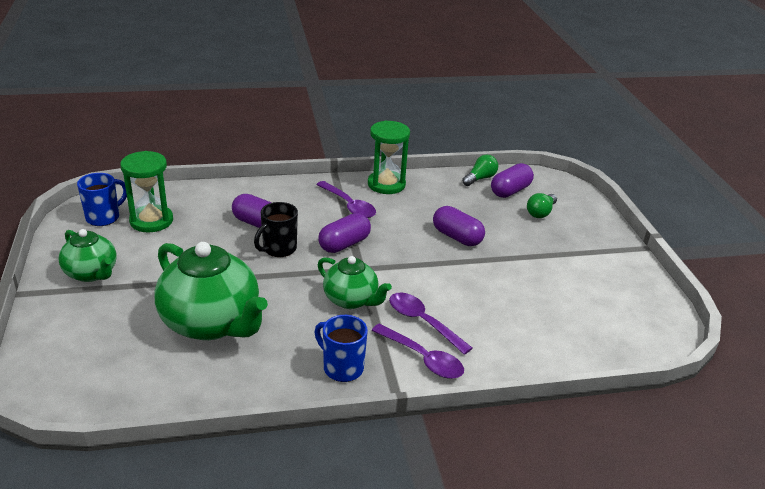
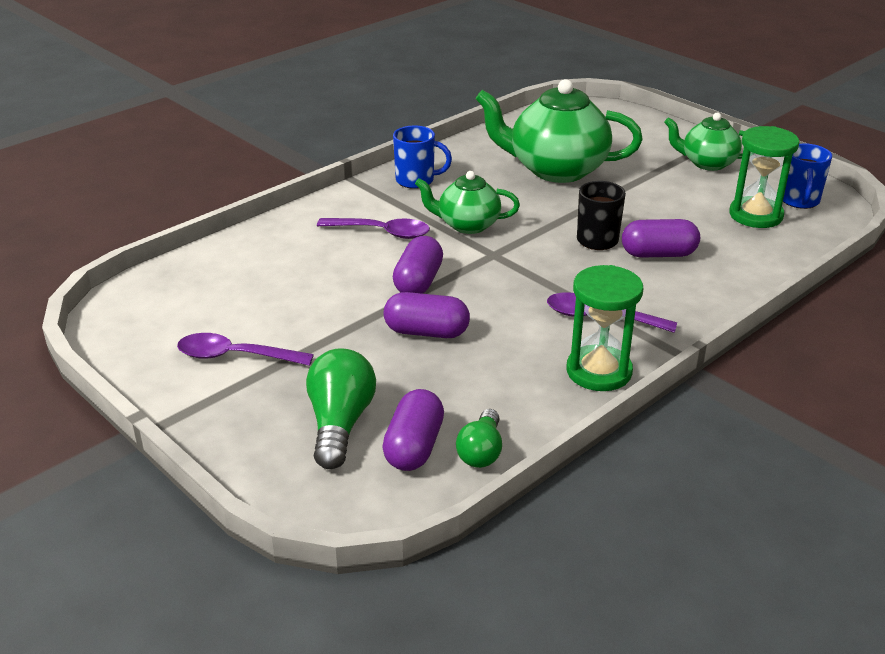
camera: 150 degrees right, 0 degrees up
purple capsule [318,213,371,253] -> purple capsule moved to [393,236,443,294]
purple spoon [371,324,464,379] -> purple spoon moved to [177,333,314,366]
green light bulb [527,193,557,218] -> green light bulb [306,348,376,469], size x1.58

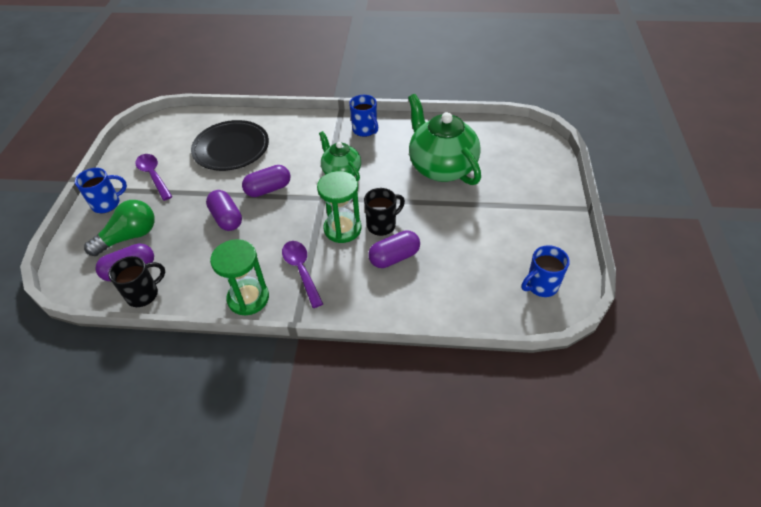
camera: 50 degrees right, 15 degrees up
purple spoon [317,218,430,239] -> none
green light bulb [456,409,502,468] -> black mug [109,256,165,307]
purple capsule [622,219,700,258] -> purple capsule turned 75 degrees counterclockwise [368,230,420,268]
green teapot [664,113,745,171] -> none
green hourglass [729,126,799,228] -> green hourglass moved to [317,171,362,243]
none -> blue mug [75,168,127,213]
none -> black plate [191,120,269,171]

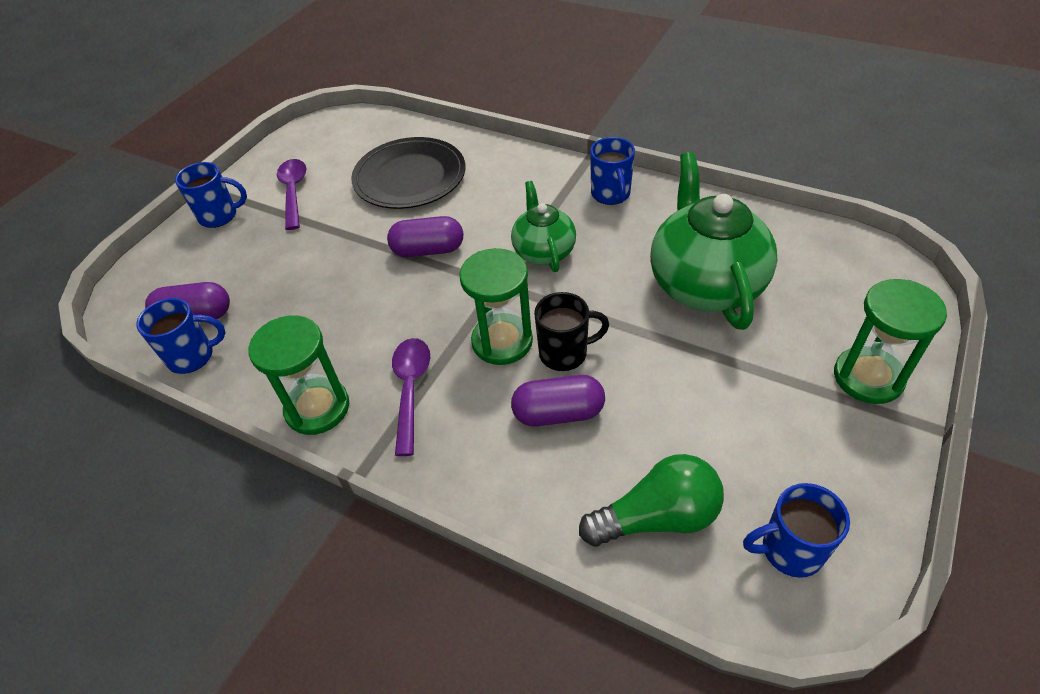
camera: 25 degrees right, 0 degrees up
green light bulb [84,200,155,256] -> green light bulb moved to [579,454,724,547]
black mug [109,256,165,307] -> blue mug [136,298,225,374]
purple capsule [206,190,242,231] -> none
none -> green hourglass [834,279,947,404]

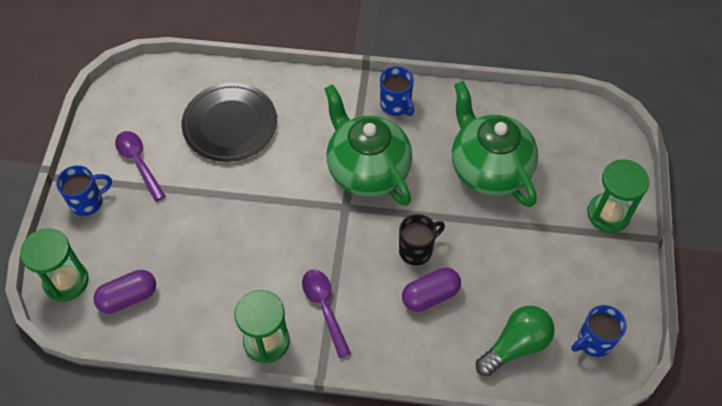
camera: 25 degrees left, 10 degrees up
blue mug [136,298,225,374] -> none
purple capsule [387,216,463,257] -> none
green hourglass [459,248,533,365] -> green hourglass moved to [20,228,88,302]
green teapot [511,181,576,272] -> green teapot [324,84,412,206], size x1.73

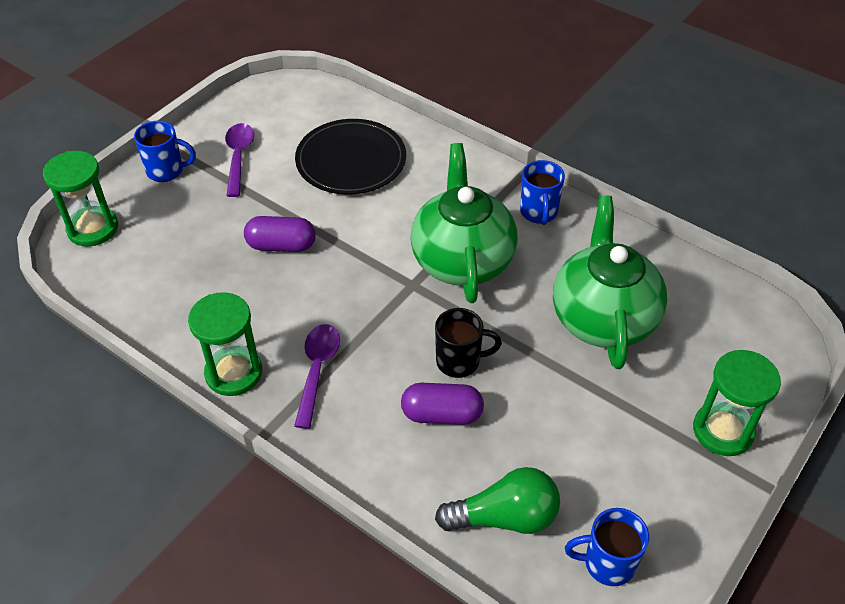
camera: 30 degrees right, 10 degrees down
purple capsule [93,270,156,314] -> purple capsule moved to [244,216,316,252]

